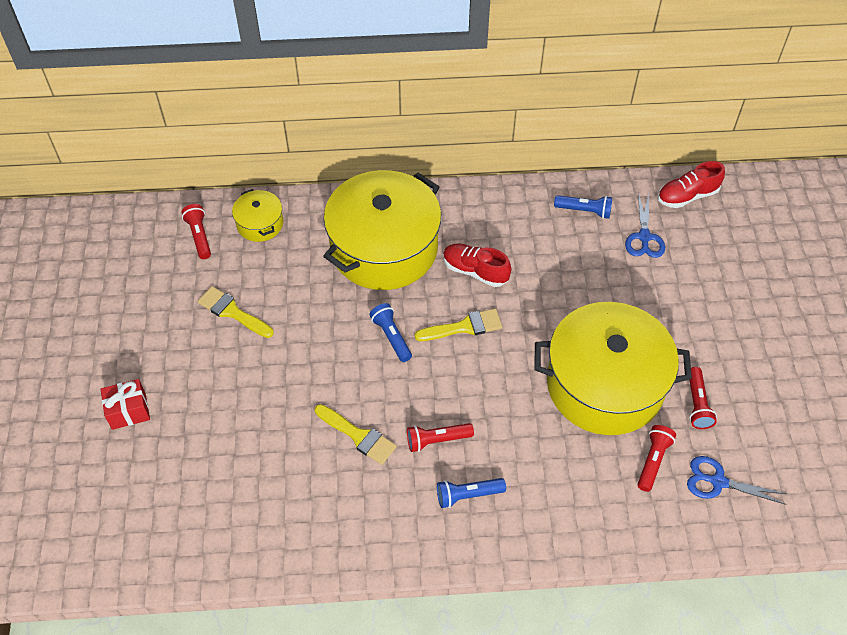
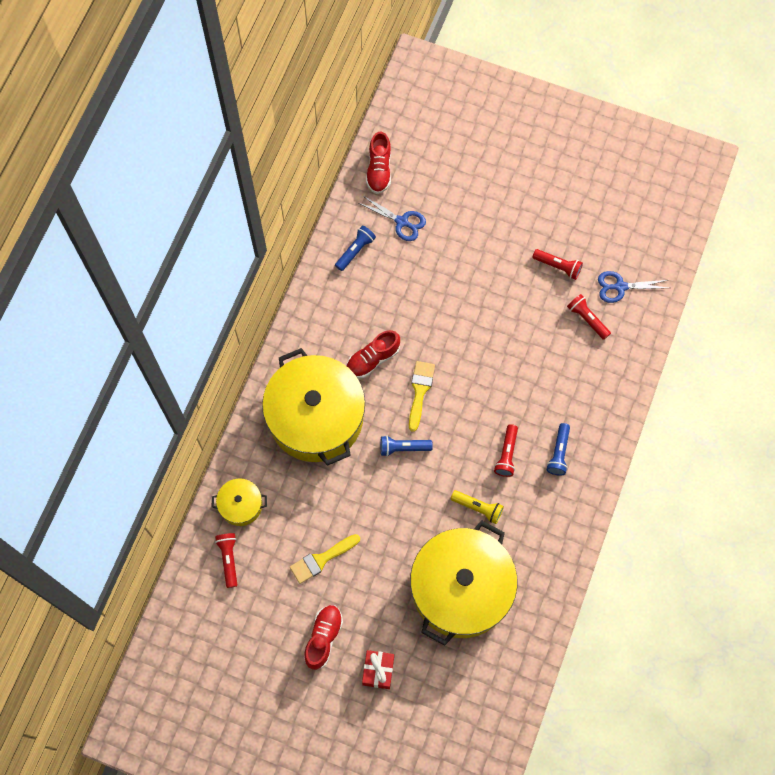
camera: 65 degrees left, 15 degrees up
red flashlight [181,204,211,259] -> red flashlight turned 75 degrees clockwise [215,533,237,588]
yellow brush [315,404,397,465] -> yellow flashlight [451,490,504,524]
yellow pot [535,302,692,435] -> yellow pot moved to [410,521,518,646]
blue scissors [687,456,787,505] -> blue scissors turned 45 degrees clockwise [598,271,668,303]
none -> red shoe [304,605,343,670]

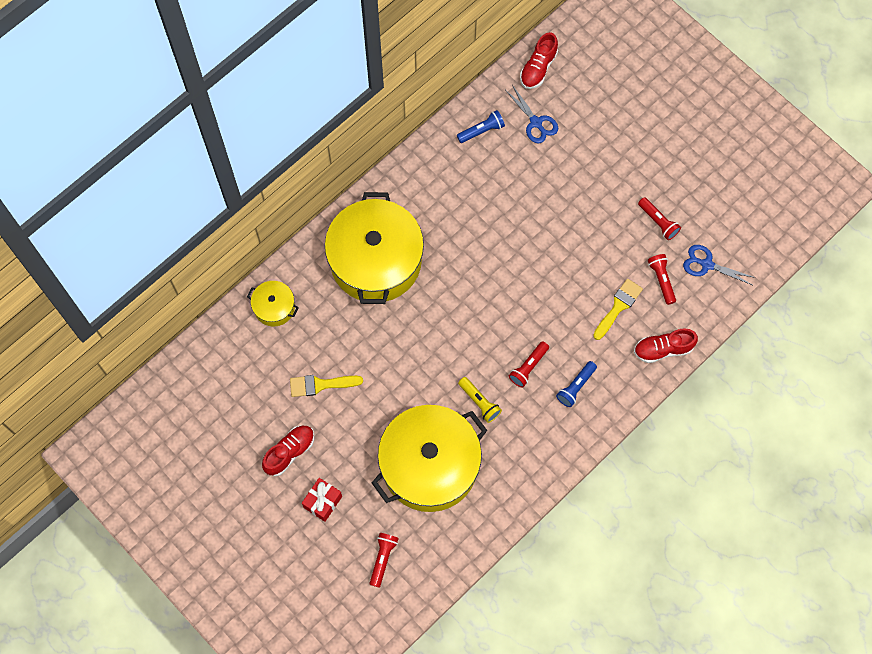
camera: 25 degrees right, 0 degrees up
red flashlight [215,533,237,588] -> red flashlight moved to [370,533,399,588]
red shoe [346,330,400,379] -> red shoe moved to [634,328,698,363]
blue flashlight [380,436,433,456] -> none
yellow brush [409,361,435,432] -> yellow brush moved to [593,279,643,340]

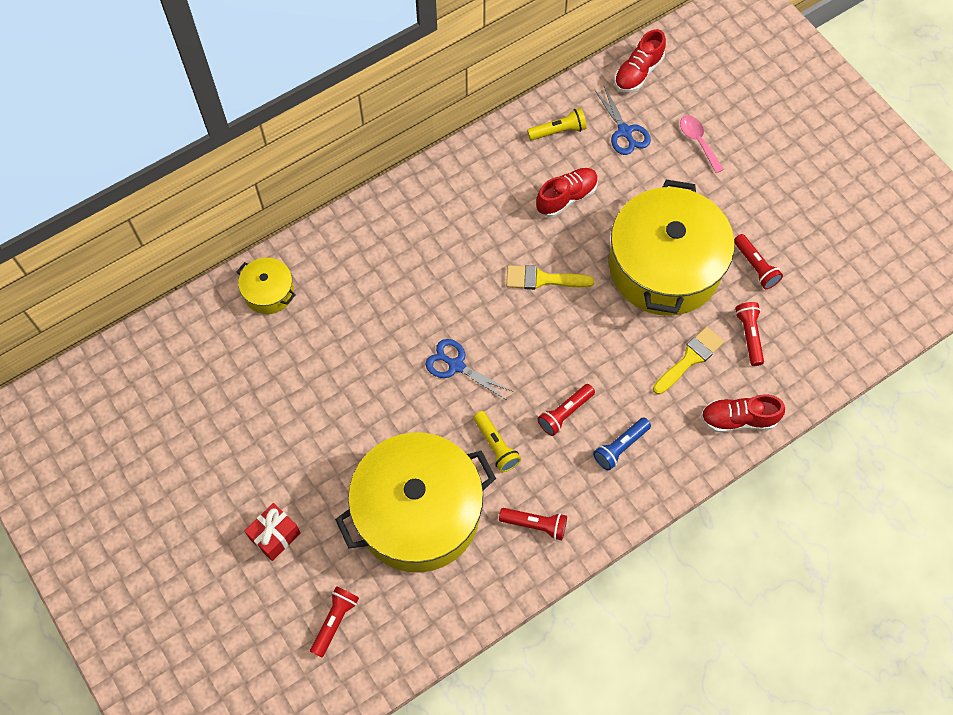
camera: 10 degrees right, 5 degrees down
red shoe [262,425,314,476] -> red shoe moved to [536,168,598,217]
yellow brush [290,375,363,397] -> yellow brush moved to [506,265,594,290]
yellow pot [325,192,424,304] -> yellow pot moved to [609,180,734,316]
blue flashlight [457,110,505,143] -> yellow flashlight [527,108,587,141]
blue scissors [683,245,756,285] -> blue scissors moved to [425,339,512,400]
none -> red flashlight [499,508,567,540]
none -> pink spoon [680,116,724,173]

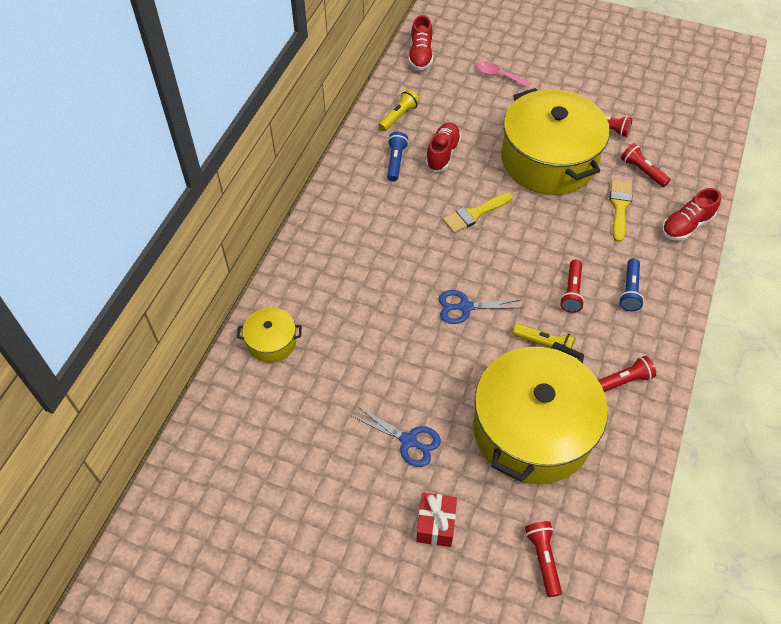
camera: 35 degrees left, 10 degrees down
blue scissors [594,86,651,155] -> blue scissors moved to [352,406,441,467]
none -> blue flashlight [387,132,409,182]

